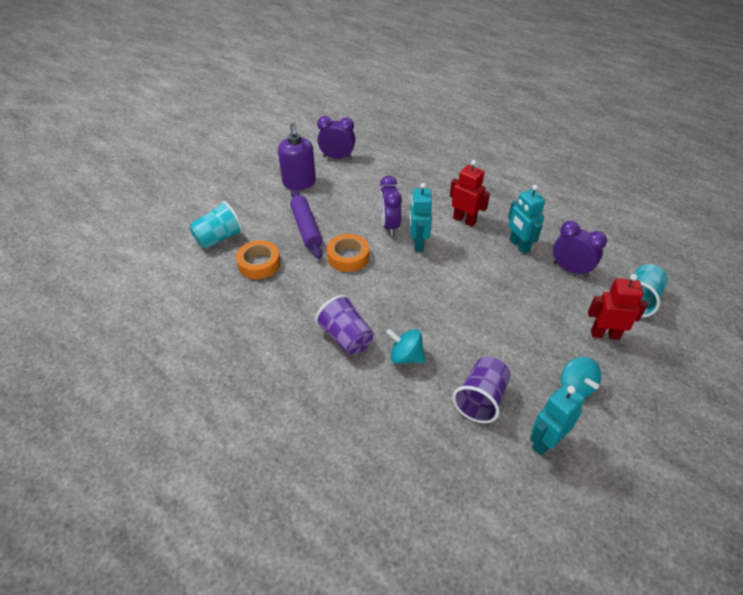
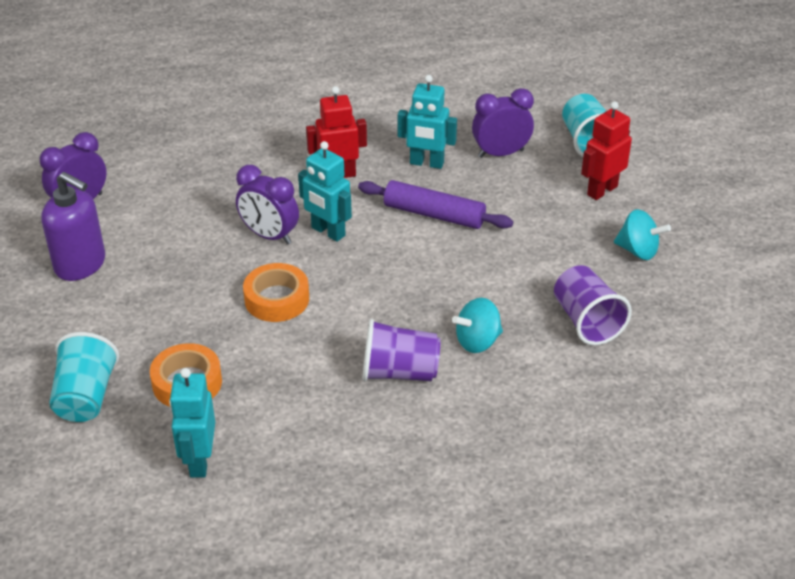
camera: 50 degrees left, 5 degrees down
purple rolling pin [290,189,323,259] -> purple rolling pin moved to [358,180,513,229]
turquoise robot [530,384,585,455] -> turquoise robot moved to [169,368,215,478]

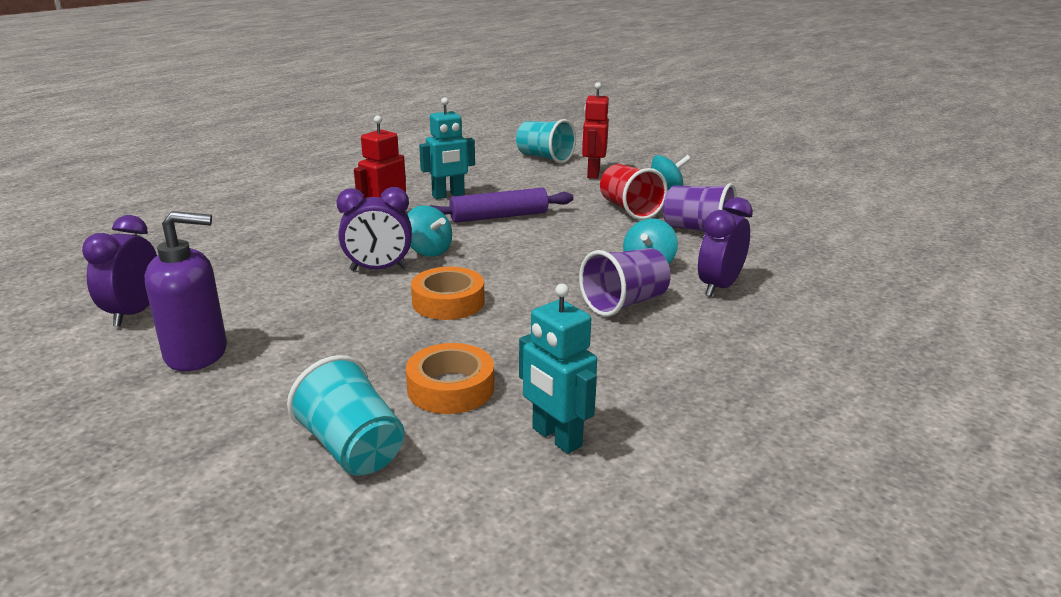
camera: 40 degrees left, 15 degrees down
turquoise robot [298,141,352,242] -> turquoise spinning top [407,205,452,257]
purple clock [472,88,534,158] -> purple clock moved to [698,197,753,297]
none -> red cup [600,164,668,220]

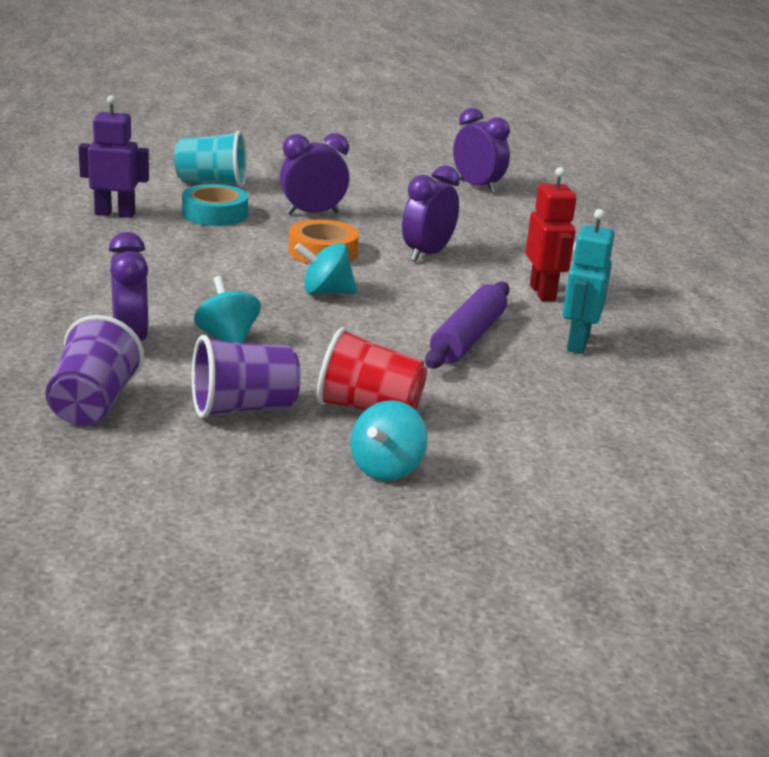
camera: 130 degrees right, 0 degrees up
purple soap dispenser [144,211,227,371] -> none
orange tape [406,343,494,414] -> turquoise tape [182,184,248,226]
turquoise spinning top [407,205,452,257] -> turquoise spinning top moved to [294,243,357,295]
turquoise cup [516,119,576,164] -> none
turquoise robot [519,284,597,454] -> purple robot [79,95,149,218]
purple cup [579,248,671,317] -> purple cup moved to [45,315,144,426]
red robot [582,82,609,179] -> none
none -> purple clock [280,133,349,215]

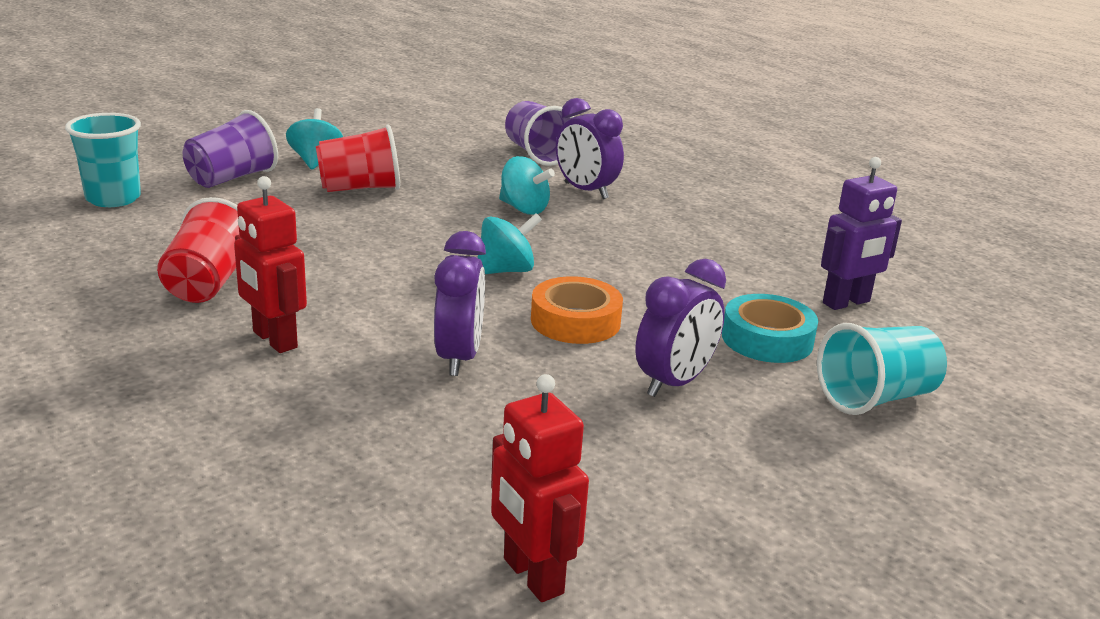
camera: 150 degrees right, 0 degrees up
purple cup [192,335,301,419] -> purple cup moved to [183,110,278,188]
purple rolling pin [425,281,510,368] -> none
purple clock [453,108,510,193] -> red robot [491,374,589,602]
turquoise robot [563,209,615,354] -> red cup [157,197,240,303]
none -> turquoise cup [65,113,141,207]

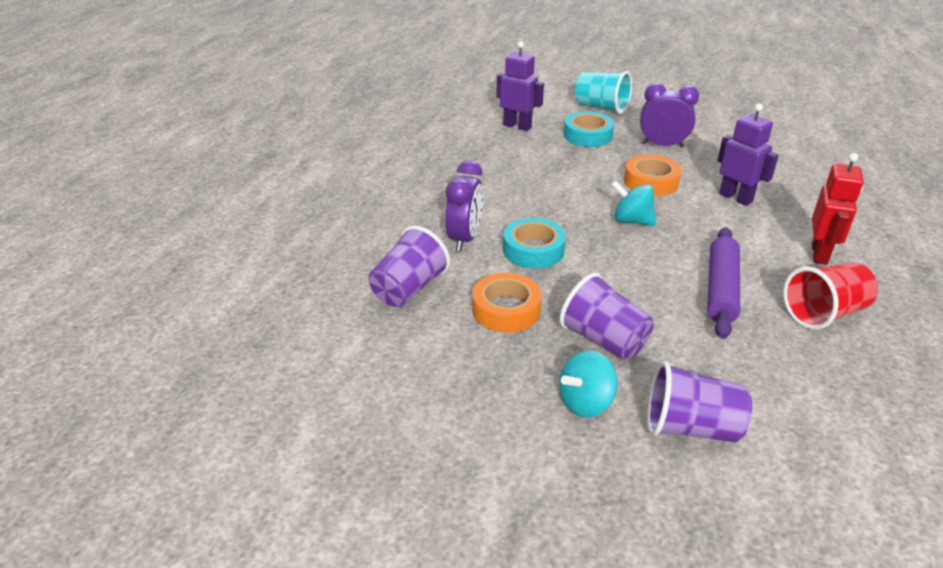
camera: 120 degrees left, 10 degrees up
turquoise cup [65,113,141,207] -> none
red cup [316,124,400,192] -> purple cup [559,273,654,360]
purple clock [434,231,486,376] -> purple robot [717,103,779,206]
red robot [491,374,589,602] -> none
turquoise spinning top [499,156,555,215] -> turquoise tape [503,218,566,269]
none -> orange tape [472,273,542,333]
none -> purple rolling pin [707,227,740,339]

